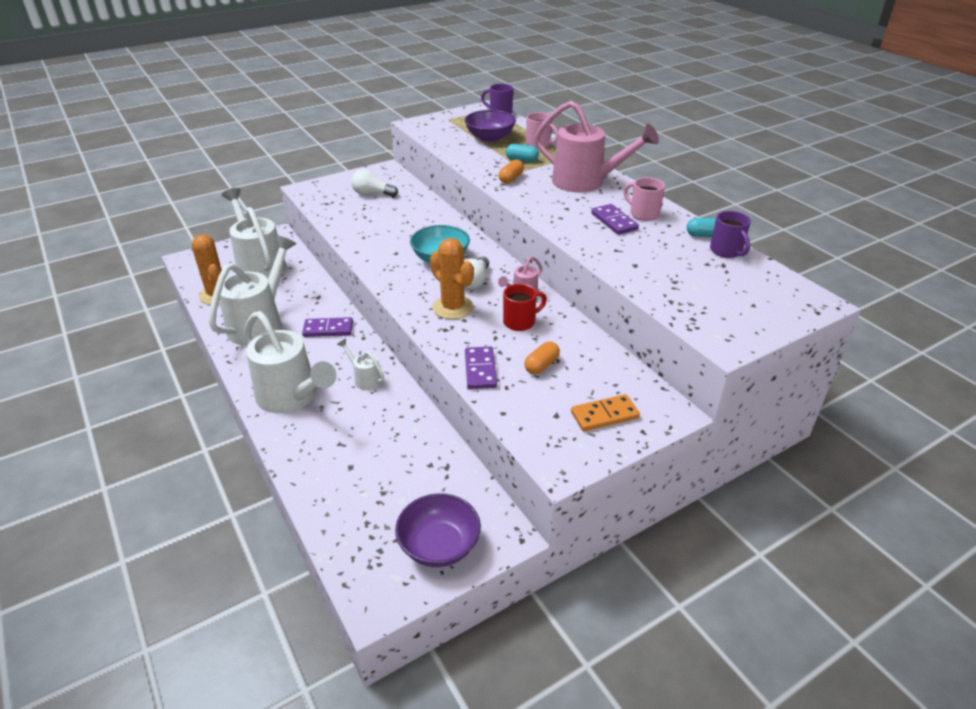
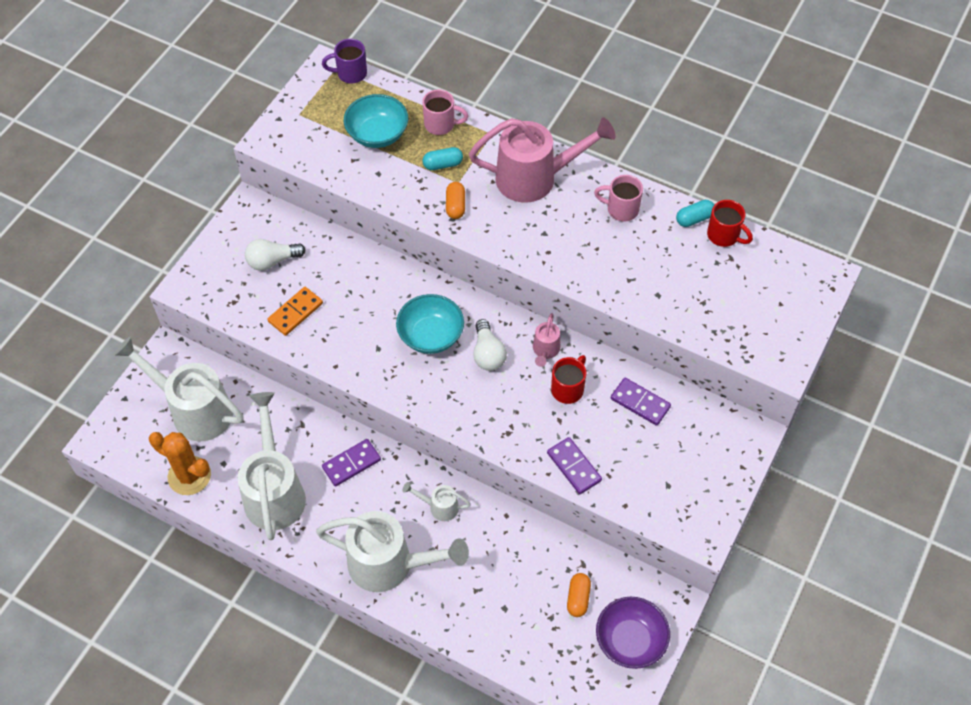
camera: 30 degrees left, 20 degrees up
orange cactus [430,238,474,319] -> none
purple bowl [465,110,516,142] -> turquoise bowl [344,94,408,148]
orange capsule [524,342,560,374] -> orange capsule moved to [567,573,591,617]
orange domino [571,394,640,431] -> orange domino moved to [267,287,323,336]
purple domino [591,204,639,235] -> purple domino moved to [611,378,671,426]
purple mug [710,211,751,258] -> red mug [707,200,753,247]

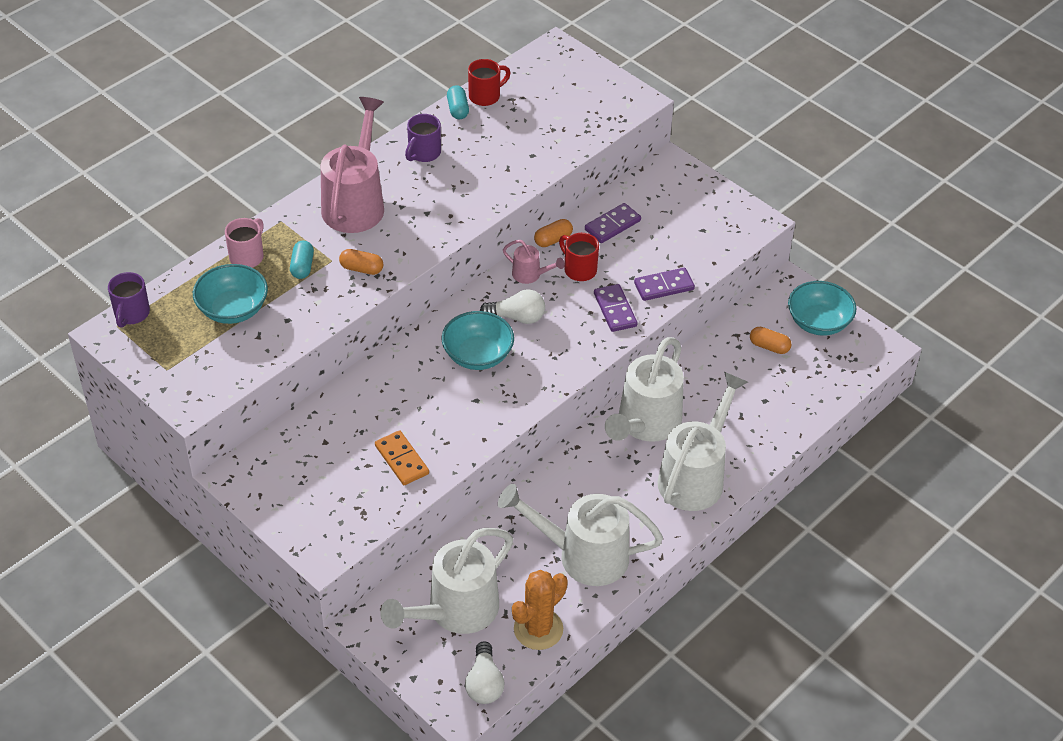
camera: 75 degrees left, 10 degrees down
white light bulb [245,239,306,271] -> white light bulb moved to [465,641,504,704]
purple domino [322,439,381,486] -> purple domino moved to [594,284,637,332]
white watering can [402,482,471,521] -> white watering can [605,337,684,442], size x2.19
pink mug [594,175,643,221] -> purple mug [405,114,441,162]
purple bowl [596,597,670,669] -> turquoise bowl [788,281,856,336]
none -> orange capsule [534,219,573,247]

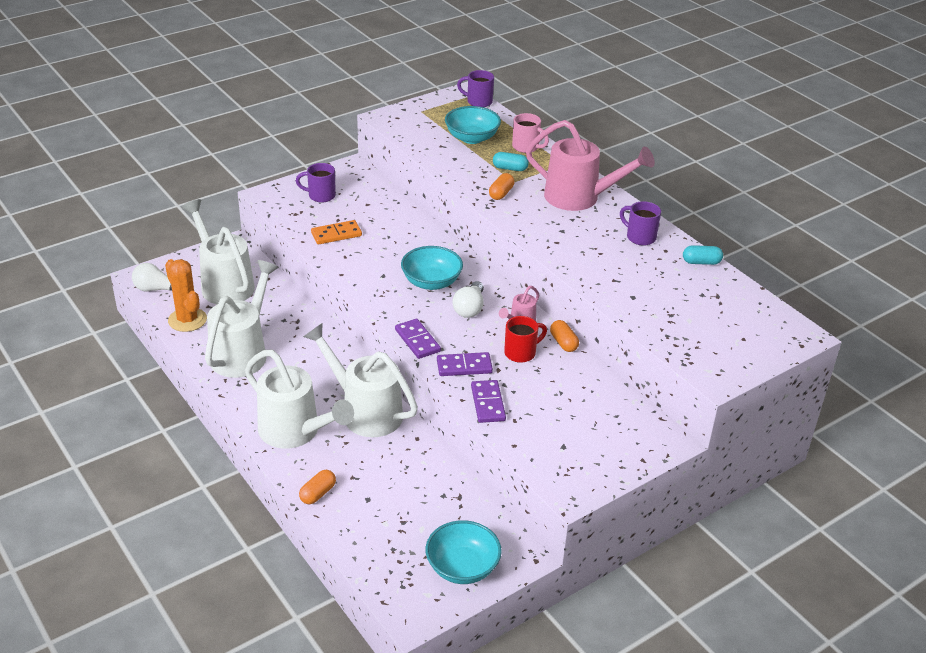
camera: 100 degrees right, 10 degrees down
red mug [468,59,511,106] -> none
purple domino [585,203,641,243] -> purple domino moved to [395,319,441,359]
orange capsule [750,327,792,354] -> orange capsule moved to [299,470,336,504]
none -> purple mug [296,163,336,203]

